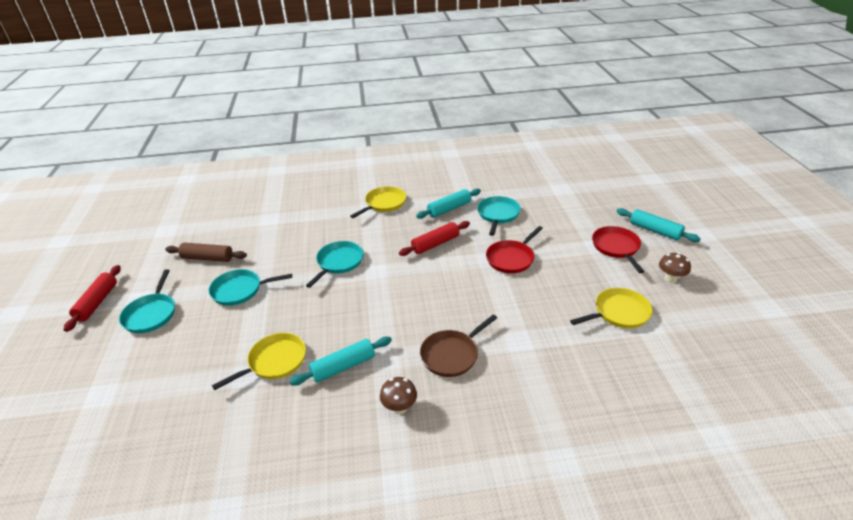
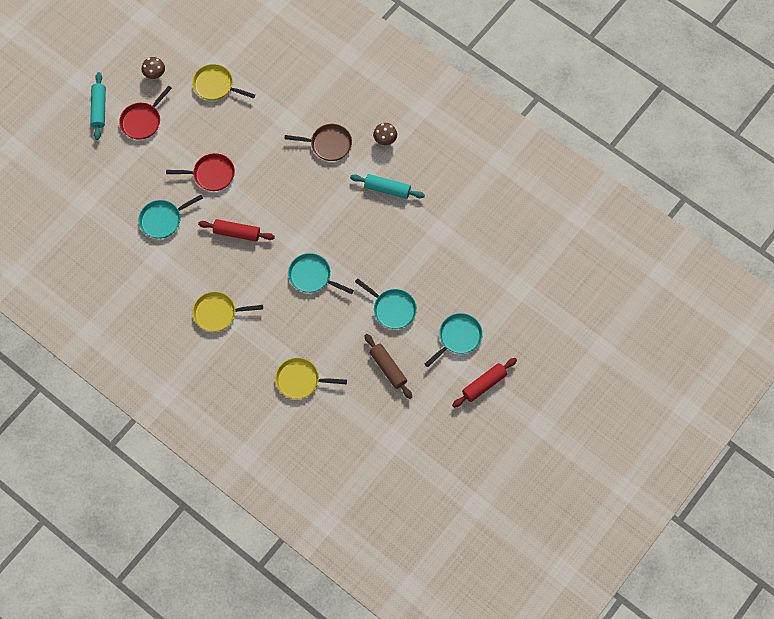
camera: 135 degrees left, 30 degrees up
yellow pan [212,333,306,390] -> yellow pan moved to [275,358,347,399]
turquoise pan [306,241,364,288] -> turquoise pan turned 45 degrees clockwise [288,253,354,294]
turquoise rolling pin [416,188,481,219] -> none

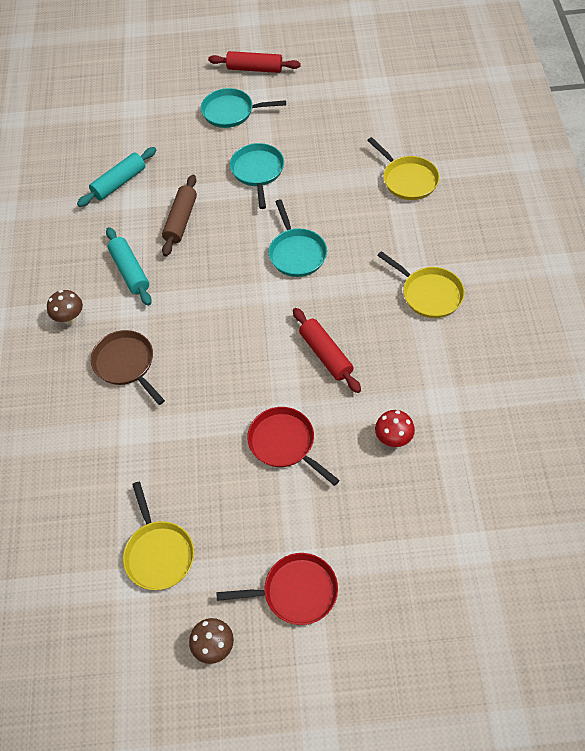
camera: 130 degrees left, 10 degrees down
turquoise rolling pin [90,72,106,140] -> turquoise rolling pin moved to [77,147,156,207]
turquoise pan [139,195,203,239] -> red mushroom [375,410,415,447]
brown rolling pin [364,334,412,399] -> brown rolling pin moved to [162,175,197,256]

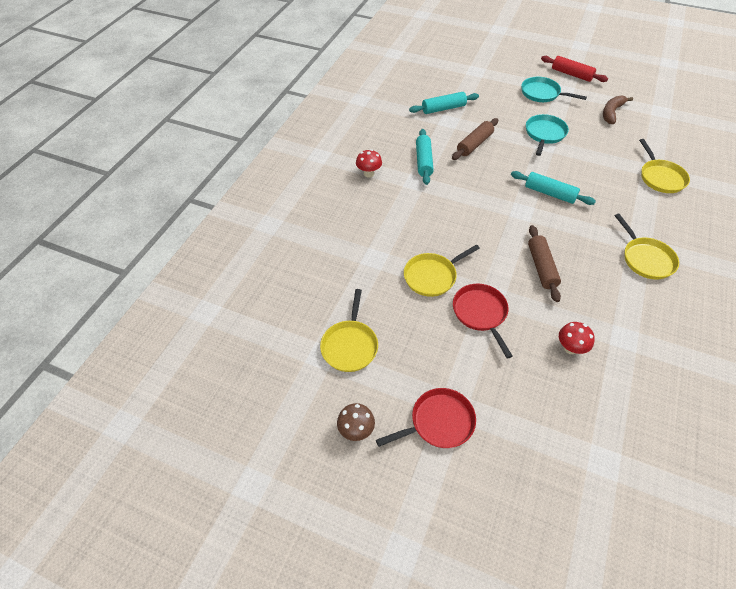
camera: 25 degrees right, 5 degrees down
brown mushroom [47,290,83,325] -> red mushroom [356,149,382,178]
brown pan [91,330,165,405] -> none
red pan [216,553,338,625] -> red pan turned 45 degrees counterclockwise [376,388,476,448]
turquoise pan [269,200,327,277] -> turquoise rolling pin [511,171,596,205]
red rolling pin [293,308,361,393] -> brown rolling pin [528,225,561,302]
none -> yellow pan [404,244,480,297]
none -> brown banana [603,96,633,124]

